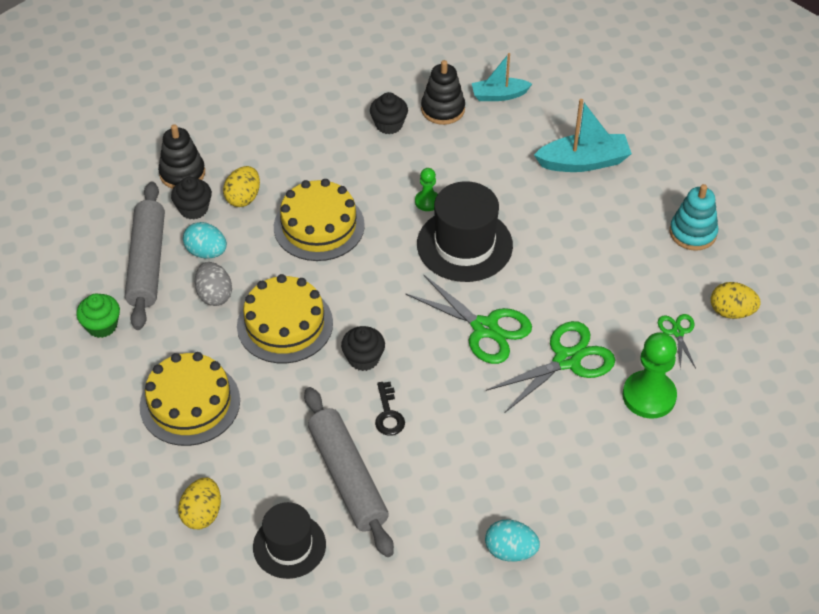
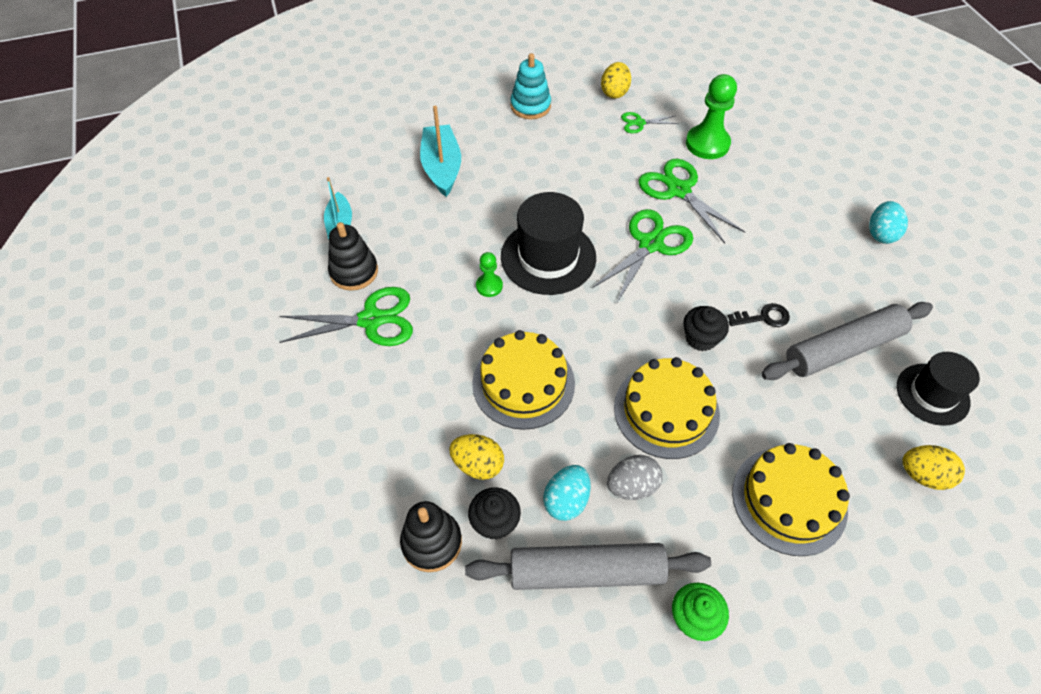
camera: 90 degrees left, 5 degrees up
black cupcake [370,92,408,134] -> green scissors [279,287,413,346]

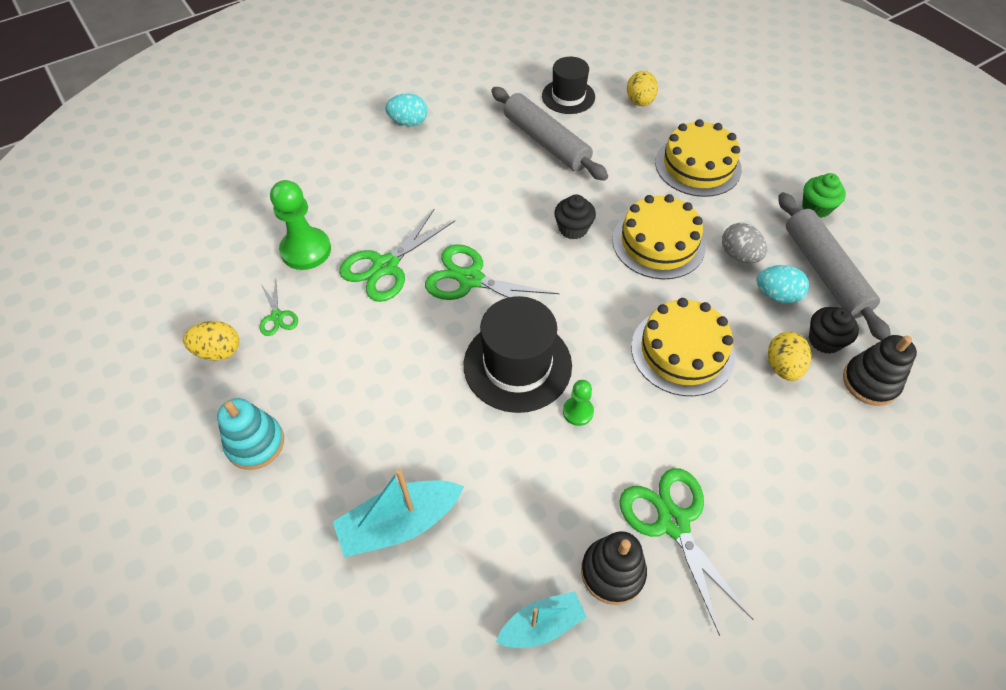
camera: 105 degrees left, 0 degrees up
black key [728,303,790,327] -> none

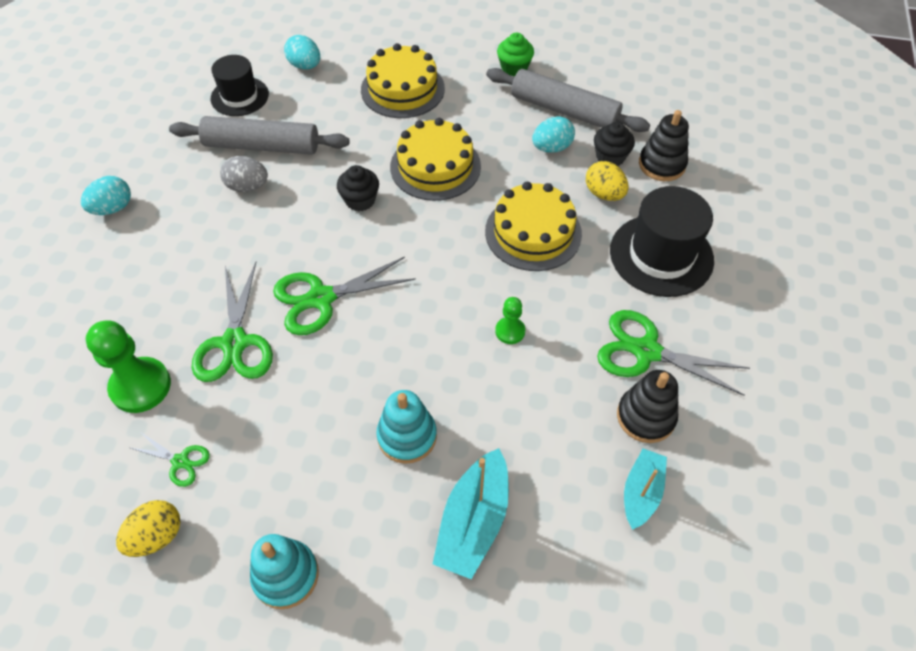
camera: 45 degrees left, 0 degrees up
black hat [464,296,572,413] -> black hat moved to [610,186,714,297]
yellow egg [627,71,658,106] -> turquoise egg [284,35,320,69]
grey egg [722,223,767,263] -> grey egg moved to [220,156,268,192]
none -> turquoise stacking toy [377,390,437,464]

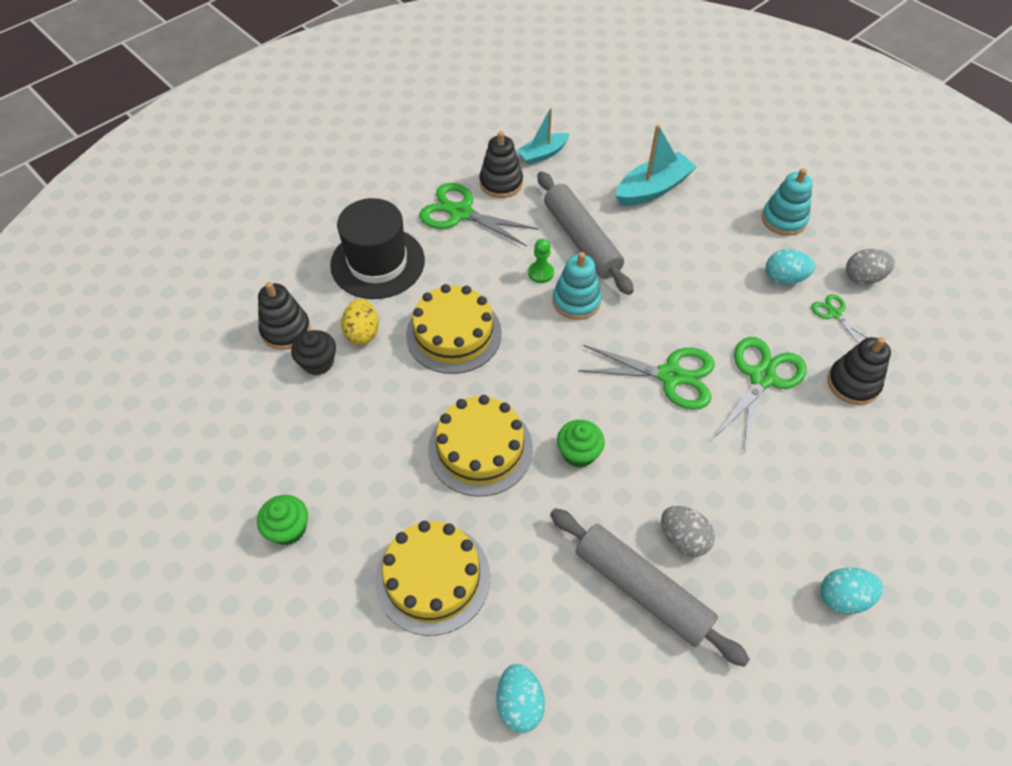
camera: 145 degrees left, 0 degrees up
green pawn [86,320,171,413] -> black stacking toy [827,337,891,405]
yellow egg [116,500,181,557] -> grey egg [846,249,895,285]
black hat [210,55,269,116] -> none
black cupcake [337,165,379,211] -> green cupcake [557,420,605,468]
turquoise stacking toy [377,390,437,464] -> turquoise stacking toy moved to [553,252,602,320]
grey rolling pin [486,68,650,132] -> grey rolling pin moved to [537,171,634,295]
turquoise egg [532,116,575,153] -> turquoise egg moved to [766,249,815,285]
green scissors [597,310,750,396] -> green scissors turned 150 degrees clockwise [419,183,539,247]

